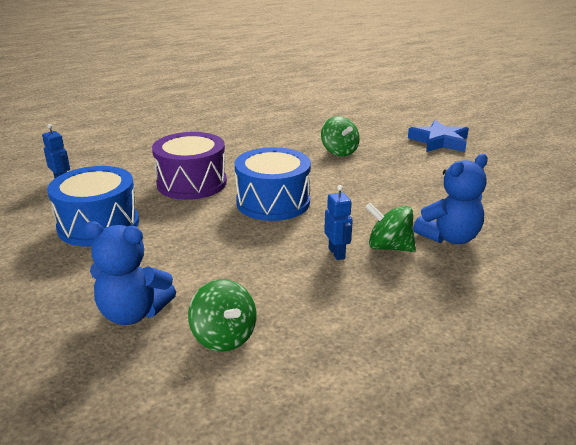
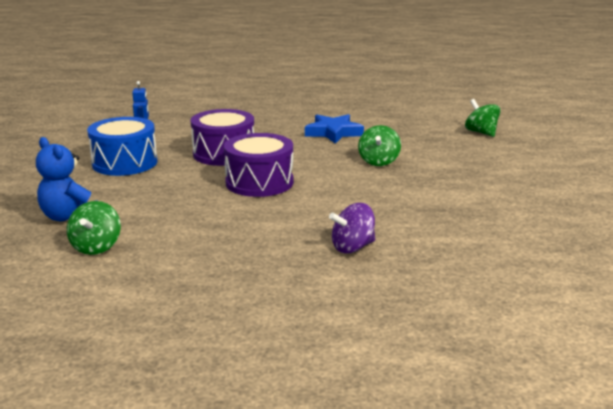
camera: 35 degrees right, 5 degrees down
blue drum [234,147,311,221] -> purple drum [224,133,294,197]
blue robot [324,185,353,260] -> none
green spinning top [365,203,416,252] -> green spinning top moved to [465,99,500,137]
blue star [408,120,469,152] -> blue star moved to [305,114,364,144]
blue teddy bear [413,154,488,244] -> purple spinning top [329,203,375,254]

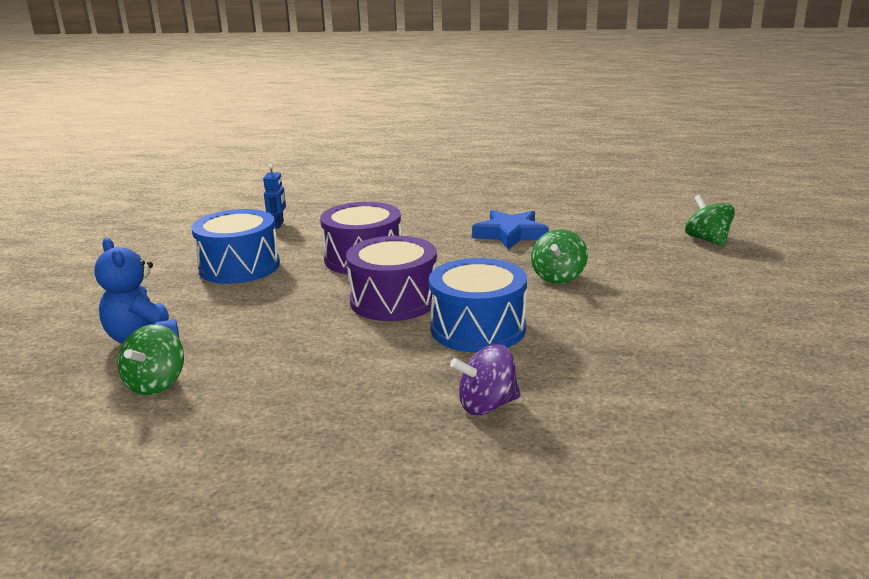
camera: 10 degrees right, 0 degrees up
none -> blue drum [429,258,527,352]

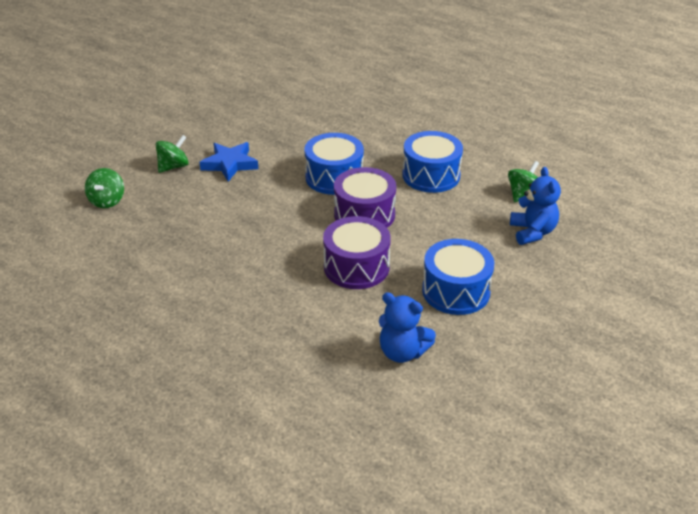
camera: 155 degrees left, 15 degrees up
blue robot [263,164,286,228] -> blue teddy bear [379,292,436,363]
purple spinning top [450,344,521,415] -> none
blue star [472,210,549,250] -> blue star moved to [199,142,258,182]
green spinning top [531,229,588,284] -> green spinning top moved to [156,135,189,173]
none -> blue drum [402,131,463,193]

